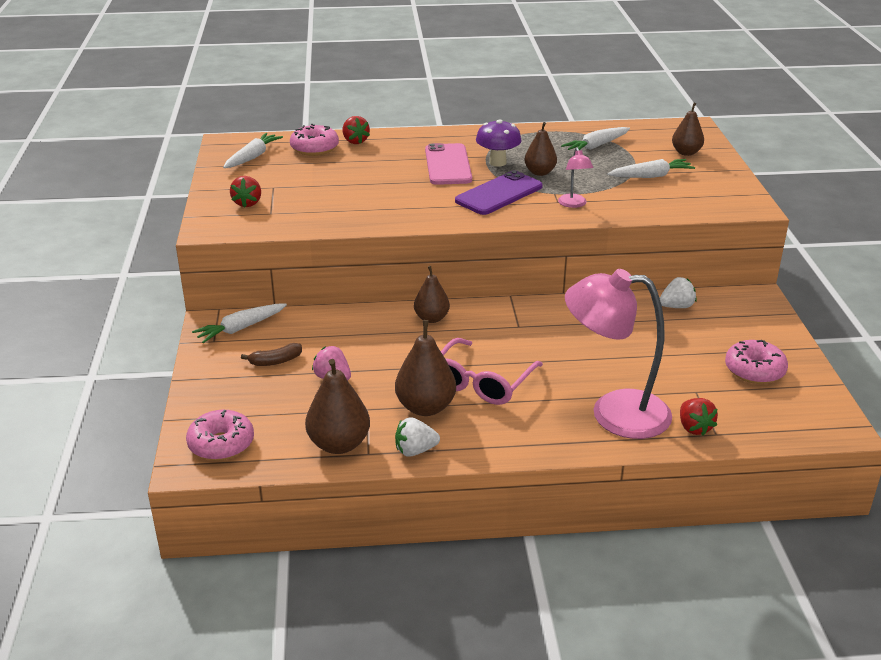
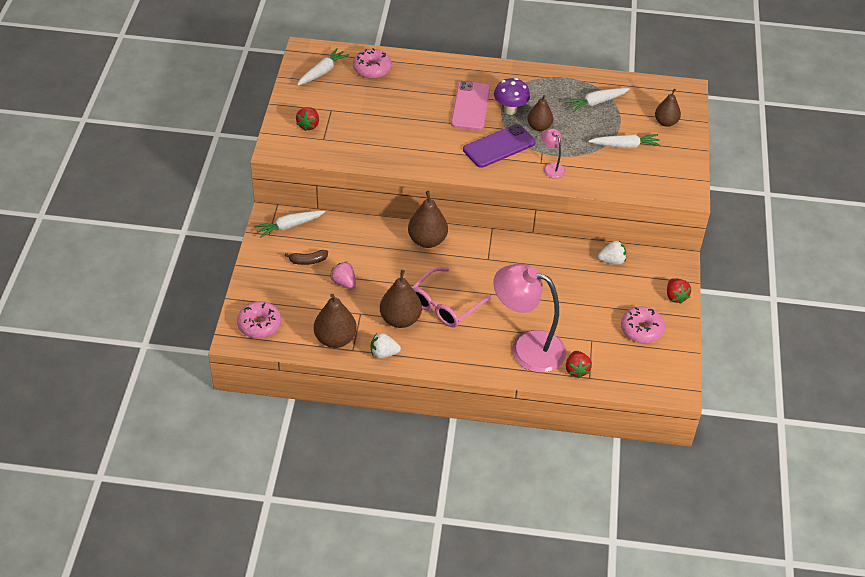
camera: 10 degrees right, 15 degrees up
red strawberry [343,116,370,144] -> red strawberry moved to [667,278,691,304]
brown pear [414,266,450,323] -> brown pear [408,191,448,248], size x1.51
pink lamp [558,148,593,208] -> pink lamp turned 150 degrees clockwise [542,129,566,178]

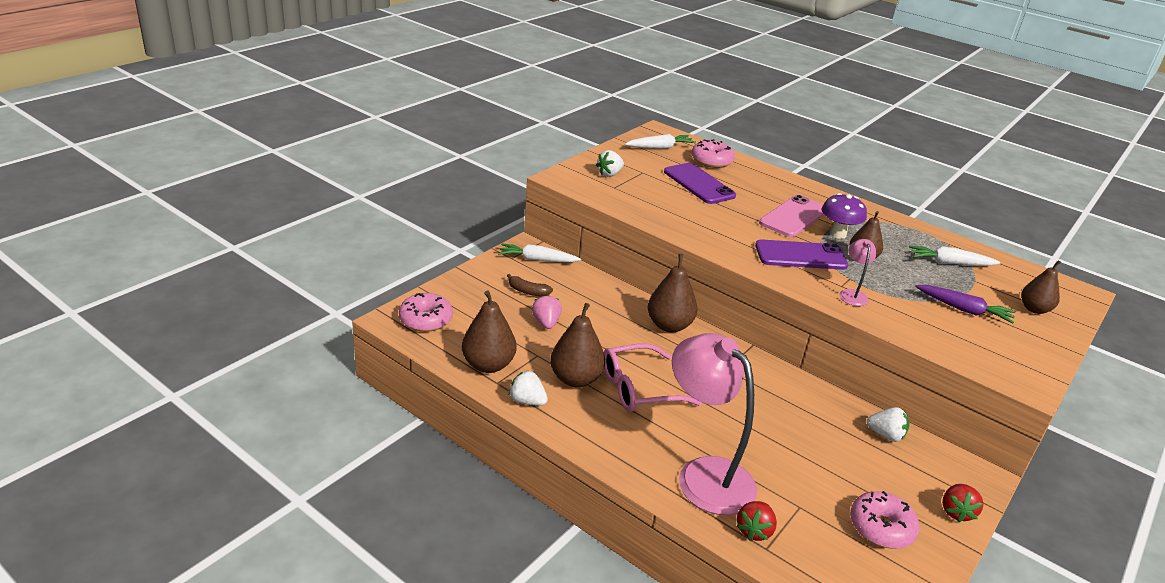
camera: 30 degrees right, 15 degrees down
red strawberry [296,107,319,131] -> white strawberry [596,150,624,177]
white carrot [588,134,661,148] -> purple carrot [915,285,1016,324]
none -> purple phone [664,163,736,204]

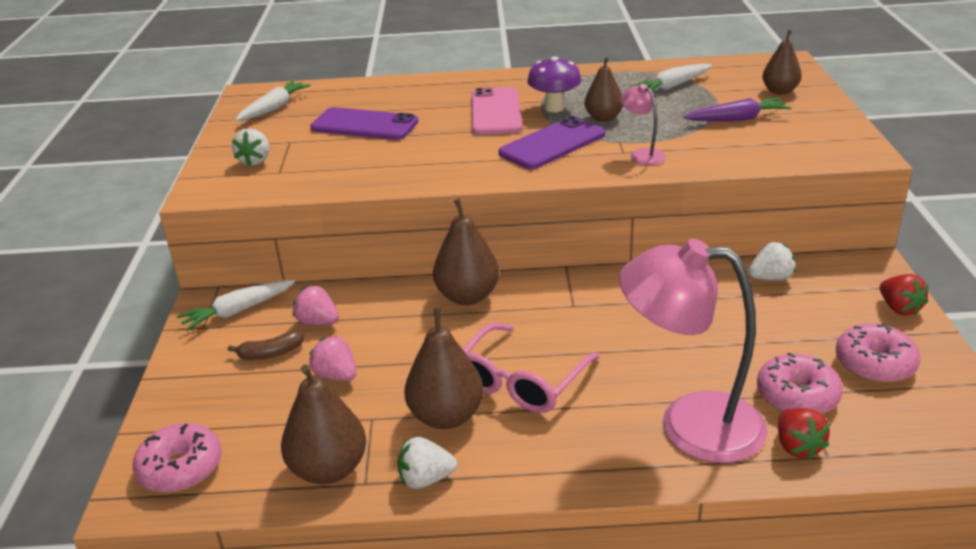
camera: 35 degrees left, 0 degrees up
pink donut [691,139,735,168] -> pink donut moved to [757,352,843,414]
none -> pink strawberry [293,286,339,325]

